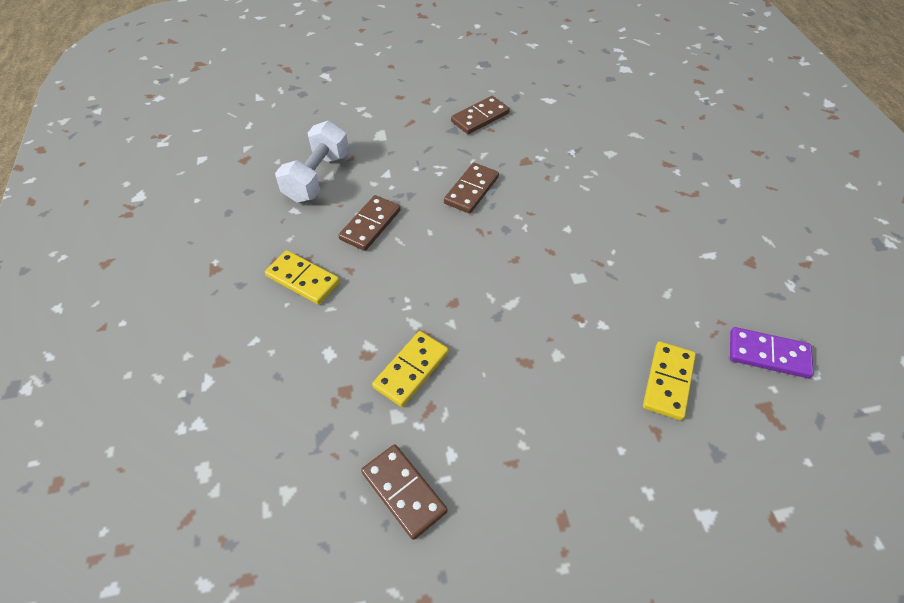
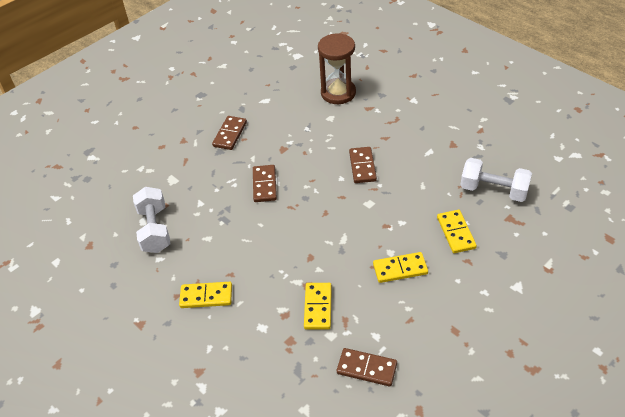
camera: 30 degrees left, 5 degrees down
brown domino [338,195,401,251] -> brown domino moved to [349,147,377,183]
purple domino [730,327,814,378] -> white dumbbell [460,158,532,202]
none -> brown hourglass [318,33,356,104]
none -> yellow domino [373,252,428,283]

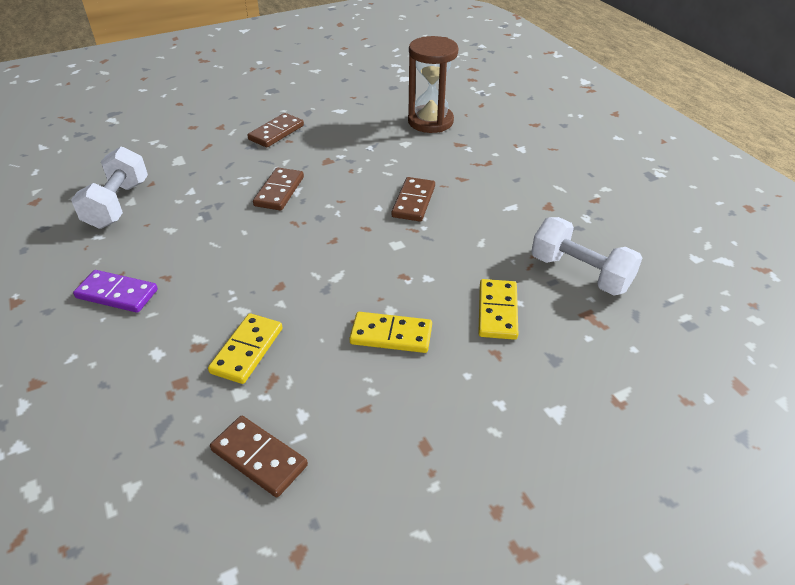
camera: 15 degrees right, 5 degrees down
yellow domino [179,282,232,308] -> purple domino [73,270,158,313]

